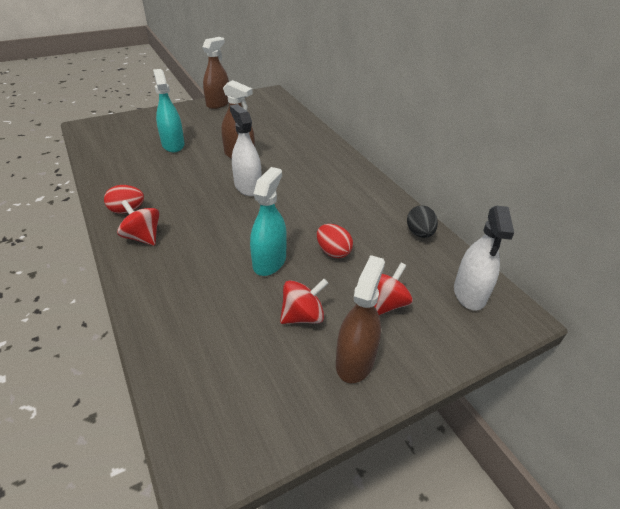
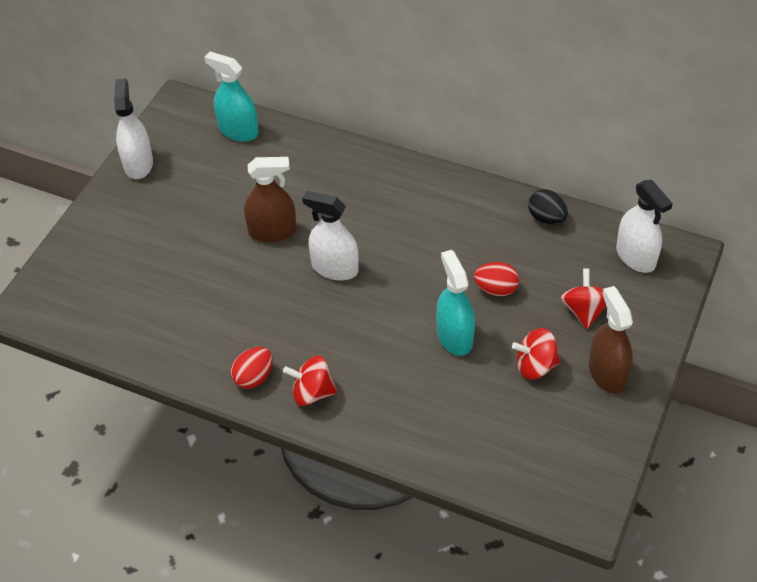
camera: 35 degrees left, 10 degrees up
turquoise spray bottle [153,69,185,152] -> turquoise spray bottle moved to [204,52,259,142]
brown spray bottle [202,37,229,109] -> white spray bottle [114,79,153,179]
red spinning top [280,279,328,324] -> red spinning top turned 120 degrees counterclockwise [512,328,561,380]

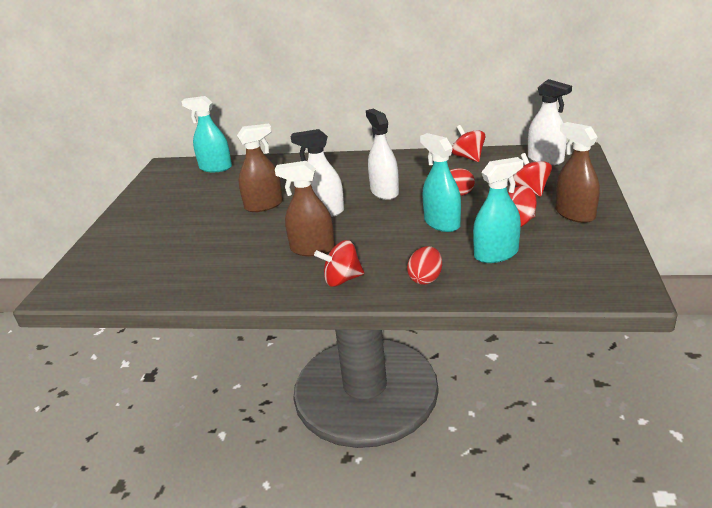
camera: 15 degrees left, 20 degrees down
white spray bottle [114,79,153,179] -> white spray bottle moved to [366,109,399,200]
red egg [231,347,273,389] -> red egg moved to [407,246,442,285]
black egg [528,189,568,225] -> red spinning top [452,125,485,162]
none -> brown spray bottle [275,161,335,256]
none -> turquoise spray bottle [473,157,524,263]

